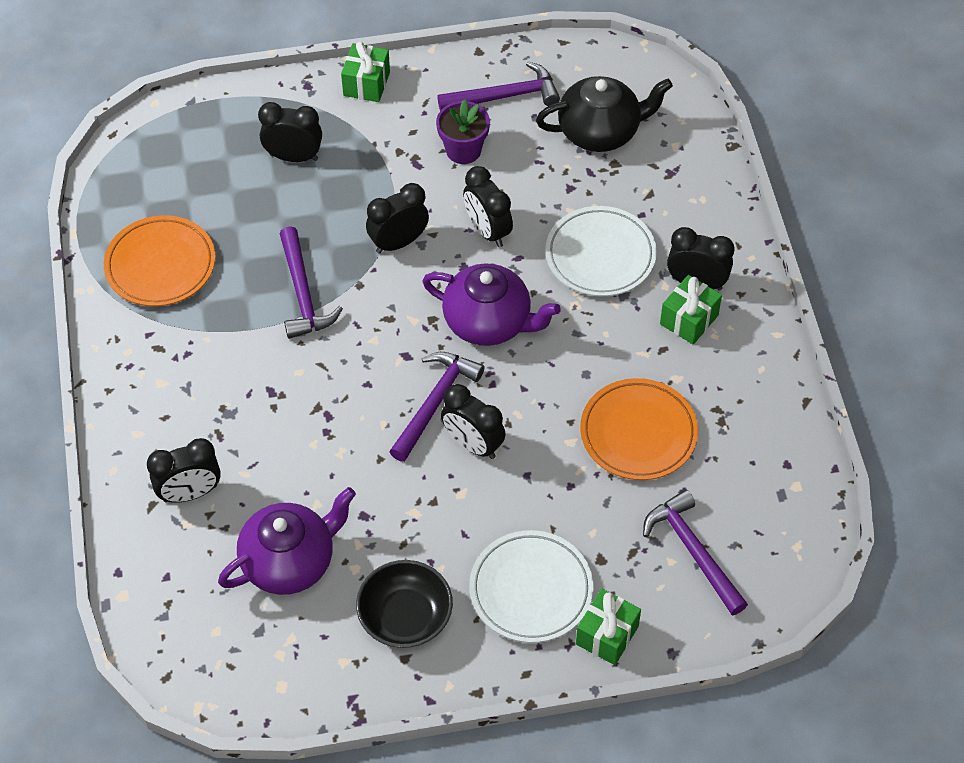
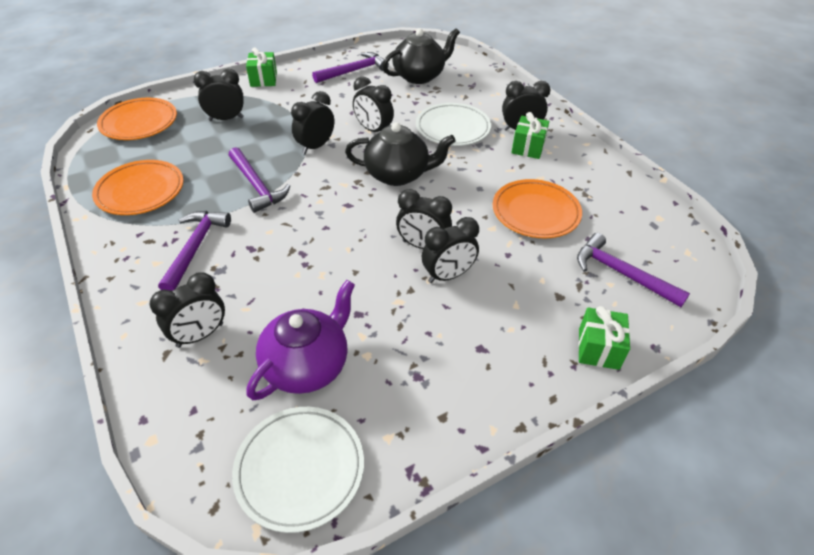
camera: 20 degrees left, 10 degrees down
black bowl [356,560,453,648] -> none
purple hammer [389,352,485,462] -> purple hammer moved to [158,211,231,291]
purple teapot [422,263,561,346] -> black teapot [345,122,455,186]
purple flower pot [436,99,490,164] -> none
white plate [469,530,593,643] -> white plate moved to [232,407,364,533]
none -> orange plate [97,98,177,140]
none -> black clock [422,217,479,283]

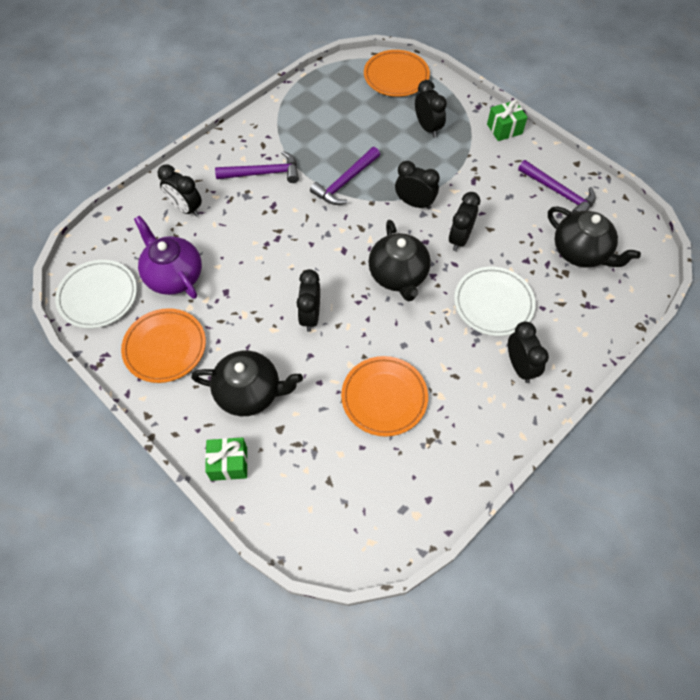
camera: 75 degrees right, 15 degrees up
orange plate [92,160,184,215] -> orange plate moved to [121,308,206,383]
purple teapot [246,280,355,400] -> purple teapot turned 150 degrees counterclockwise [134,216,202,299]
black clock [422,217,479,283] -> none
green gift [511,112,549,159] -> none
purple hammer [577,233,690,307] -> none
none -> black teapot [191,351,303,416]

